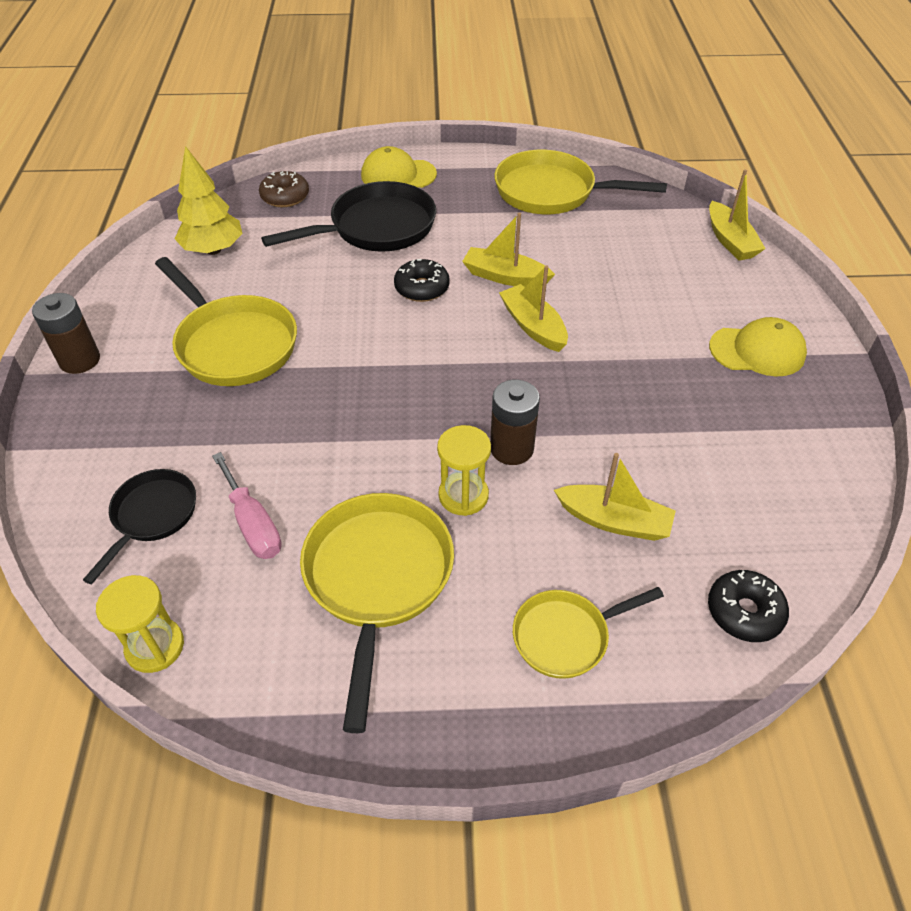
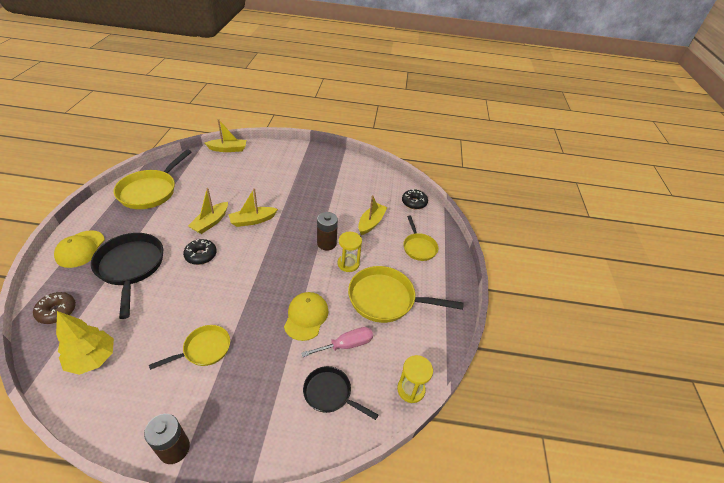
camera: 85 degrees left, 5 degrees down
yellow pan [155,257,297,386] -> yellow pan [149,325,230,370], size x0.59
yellow cap [709,317,807,376] -> yellow cap moved to [284,292,328,341]

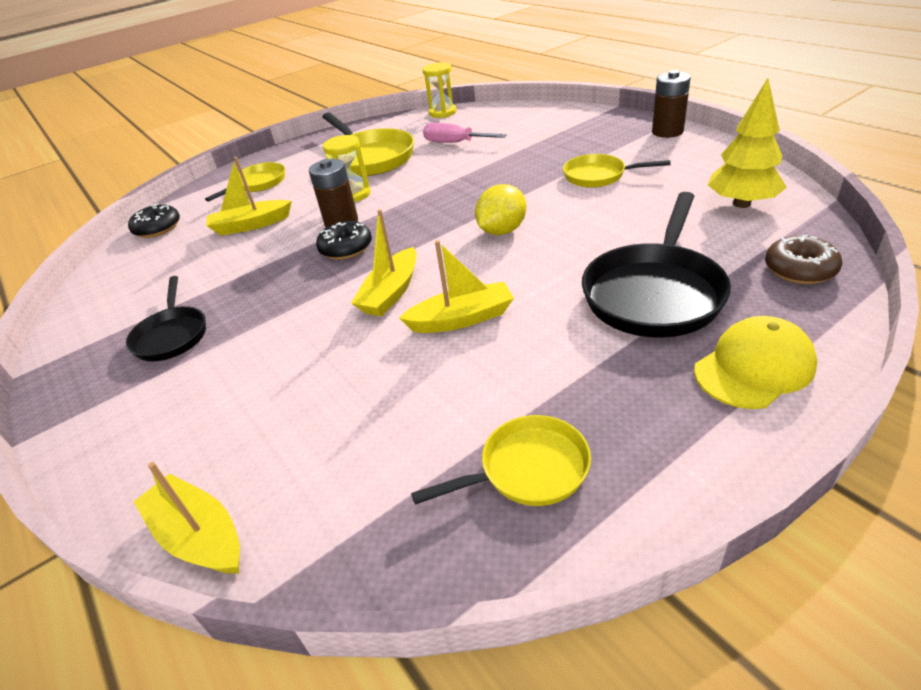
camera: 125 degrees left, 5 degrees down
yellow pan [114,149,191,209] -> yellow pan [411,415,591,506], size x0.59
black donut [183,239,217,265] -> black donut moved to [316,221,372,260]
yellow boat [228,188,278,227] -> yellow boat turned 90 degrees clockwise [351,209,416,316]
yellow cap [284,292,328,341] -> none
black pan [303,366,378,420] -> black pan moved to [126,276,206,362]
none -> yellow lemon [475,184,527,235]

